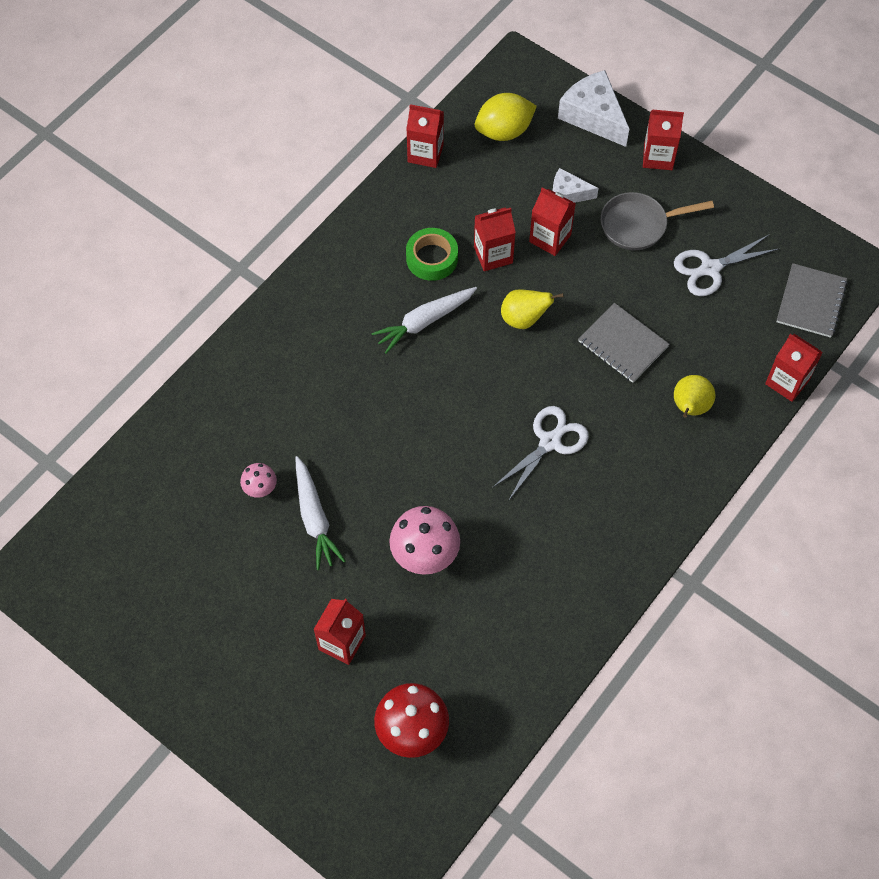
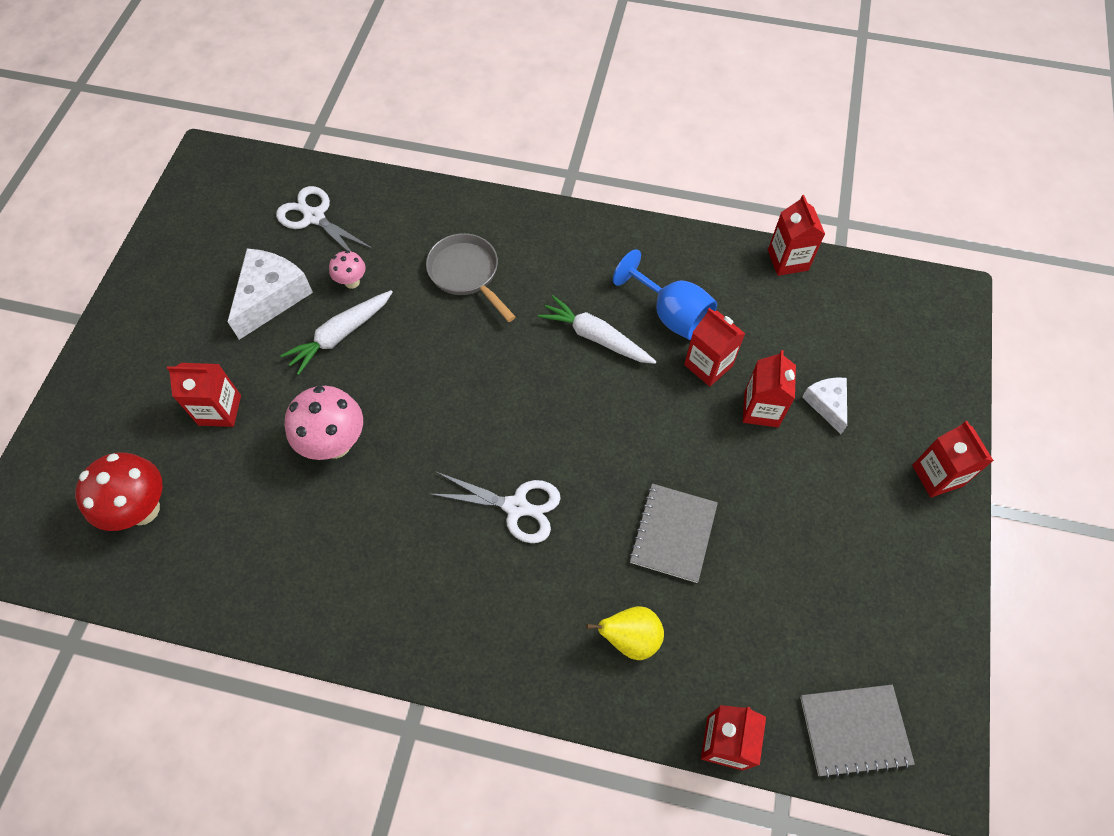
camera: 65 degrees right, 0 degrees up
green tape [406,228,458,281] -> blue goblet [613,249,717,340]
yellow lemon [475,93,537,141] -> none
yellow pear [501,289,564,329] -> none
white cheese [558,70,629,147] -> white cheese moved to [228,248,313,340]
grey pan [601,192,714,251] -> grey pan moved to [426,233,516,322]
white scissors [674,235,779,296] -> white scissors moved to [276,186,373,252]

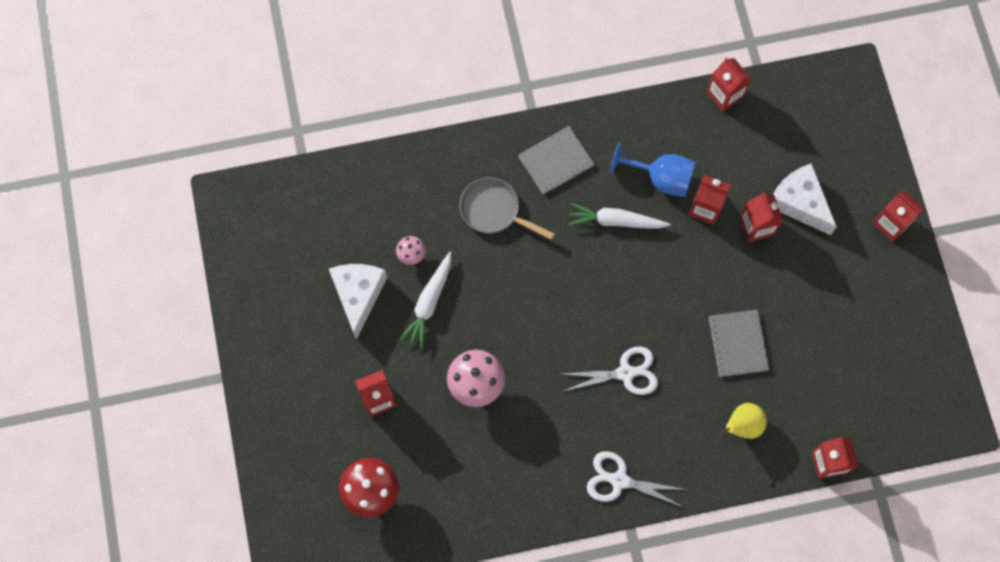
camera: 25 degrees left, 10 degrees up
white scissors [276,186,373,252] -> white scissors moved to [587,451,688,507]
grey notebook [800,685,915,779] -> grey notebook moved to [518,126,594,194]
white cheese [802,377,847,434] -> white cheese [773,163,837,235], size x1.72

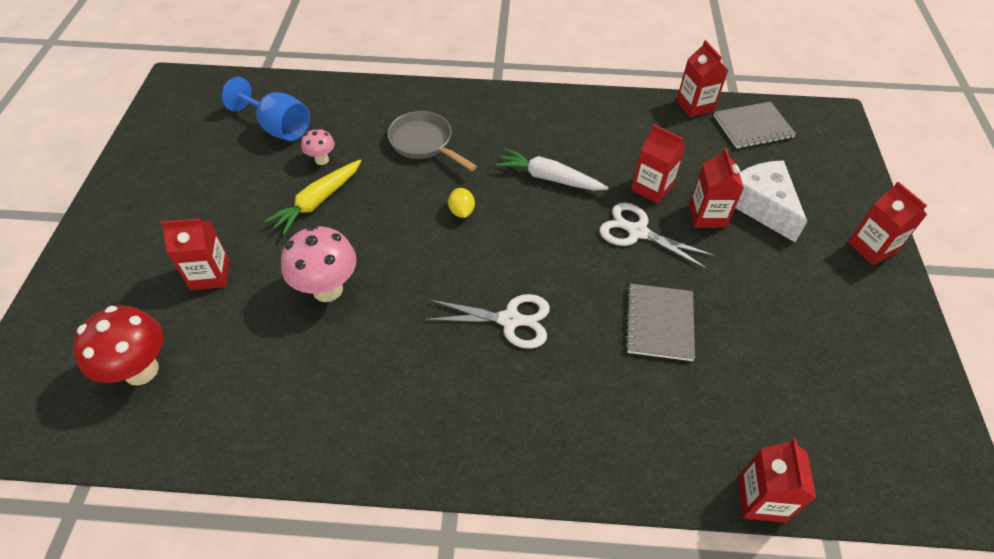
camera: 15 degrees right, 20 degrees down
white cheese [329,264,387,339] -> none
white carrot [400,252,451,348] -> yellow carrot [265,160,361,235]
grey notebook [518,126,594,194] -> grey notebook moved to [713,101,796,149]
white scissors [587,451,688,507] -> white scissors moved to [600,203,715,269]
blue goblet [610,142,696,197] -> blue goblet moved to [222,77,310,141]
yellow pear [720,403,767,439] -> none
none -> yellow lemon [448,188,475,218]

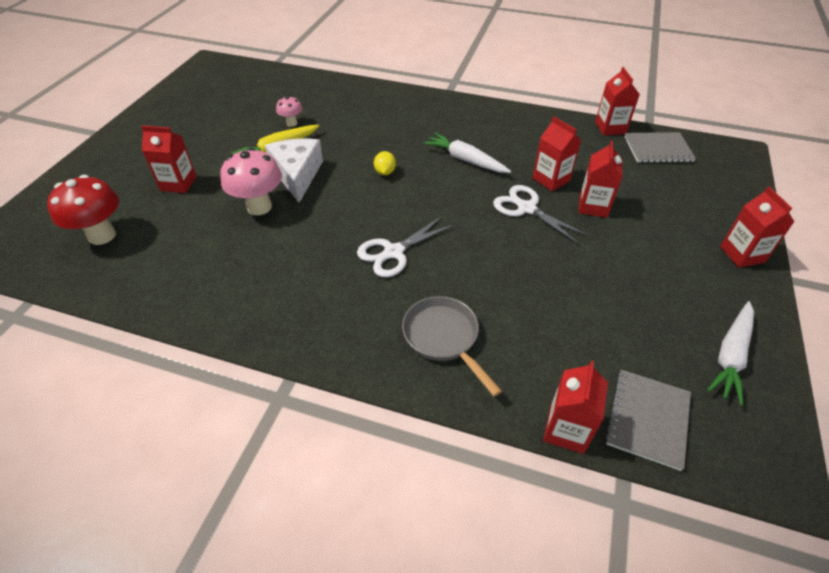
camera: 15 degrees right, 5 degrees down
blue goblet [222,77,310,141] -> none
grey pan [387,111,477,171] -> grey pan moved to [402,296,502,397]
white scissors [425,294,550,349] -> white scissors turned 120 degrees clockwise [357,216,454,277]
grey notebook [625,283,695,361] -> grey notebook moved to [605,370,691,471]
white cheese [735,160,807,242] -> white cheese moved to [265,138,323,203]
none -> white carrot [707,301,754,406]

